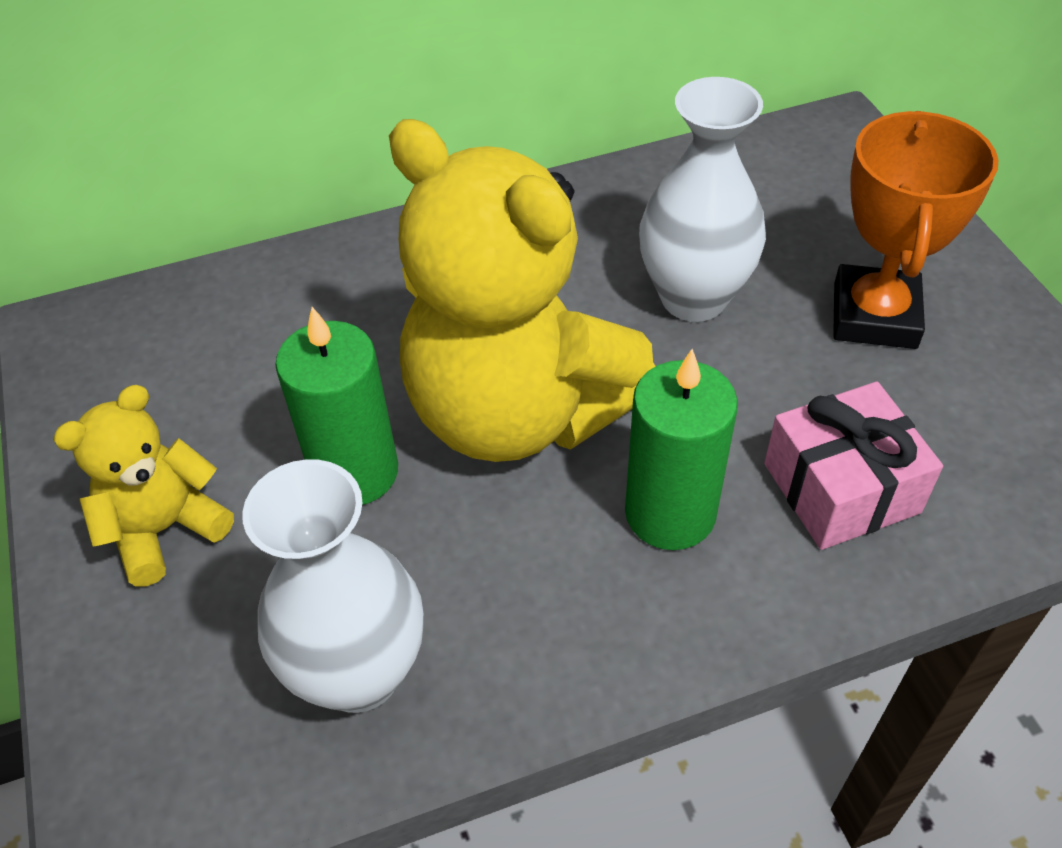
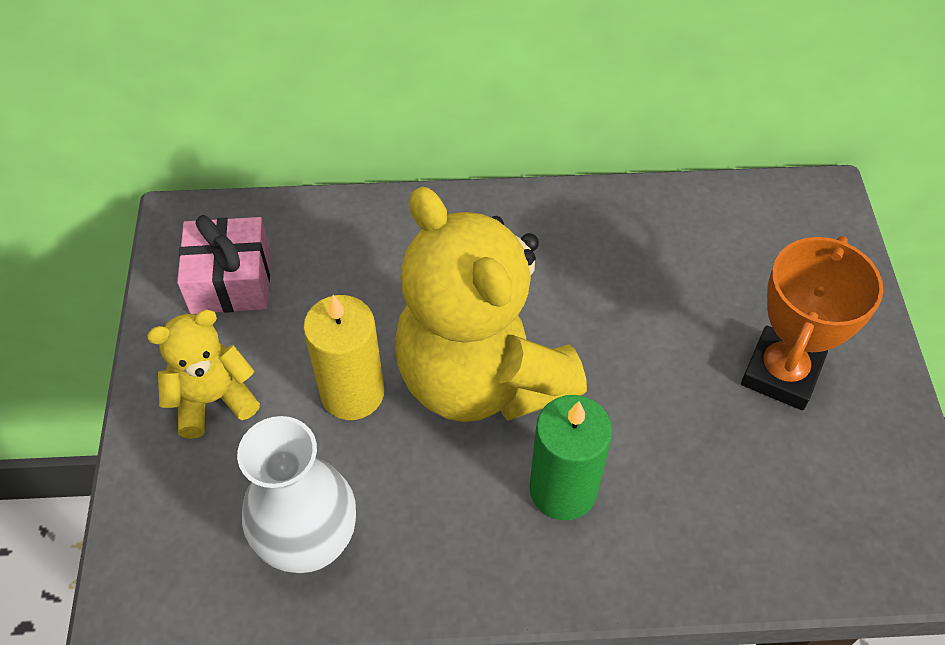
camera: 15 degrees right, 5 degrees up
green candle [275,307,398,505] -> yellow candle [303,295,384,420]
white vase [639,77,766,322] -> none
pink gift [764,382,943,550] -> pink gift moved to [177,215,270,314]

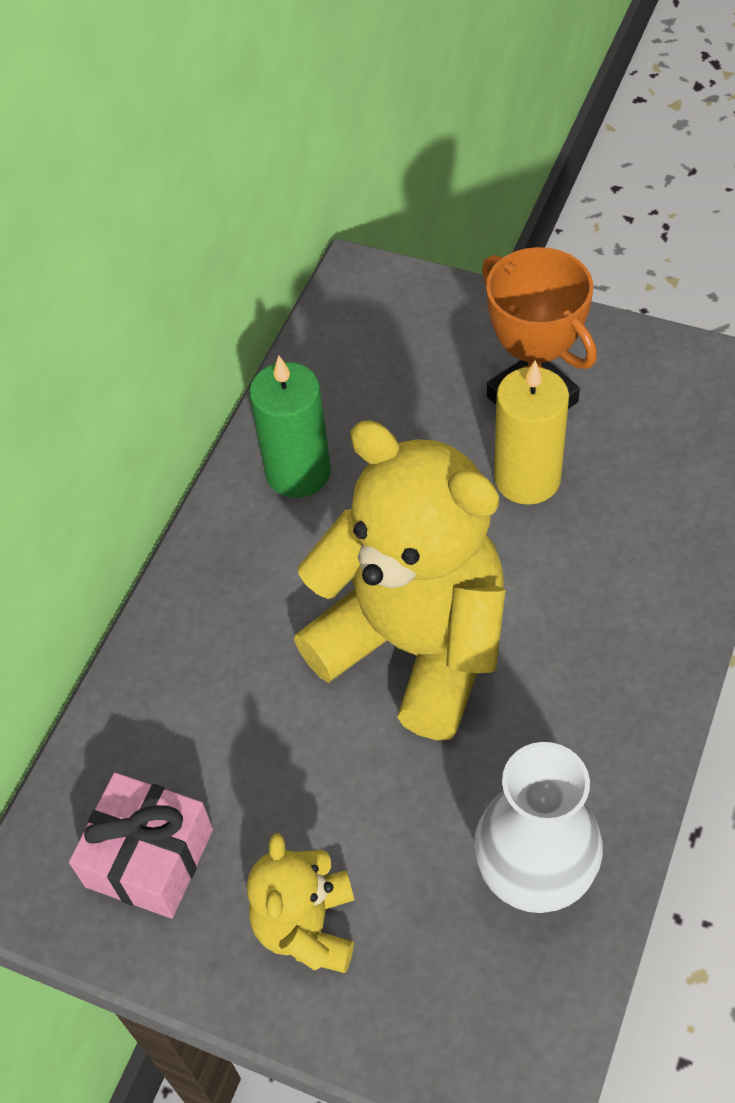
camera: 60 degrees left, 0 degrees up
yellow candle [303,295,384,420] -> yellow candle moved to [494,361,569,505]
yellow teddy bear [395,187,587,422] -> yellow teddy bear turned 135 degrees counterclockwise [294,420,506,740]
green candle [530,395,612,520] -> green candle moved to [249,355,331,498]

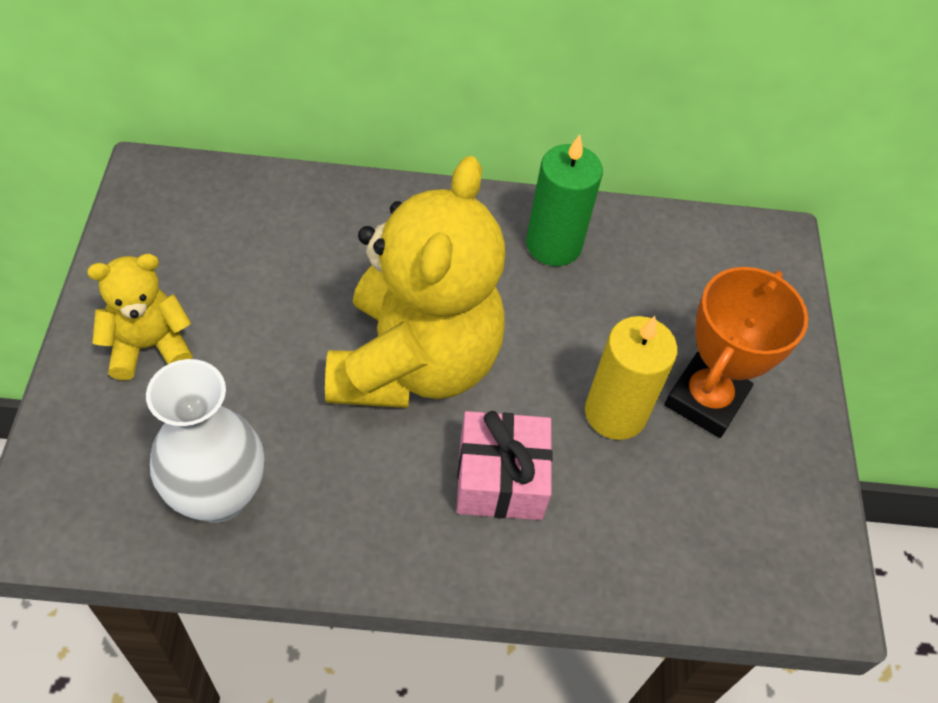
camera: 60 degrees right, 0 degrees up
pink gift [69,773,213,919] -> pink gift moved to [457,411,553,520]

